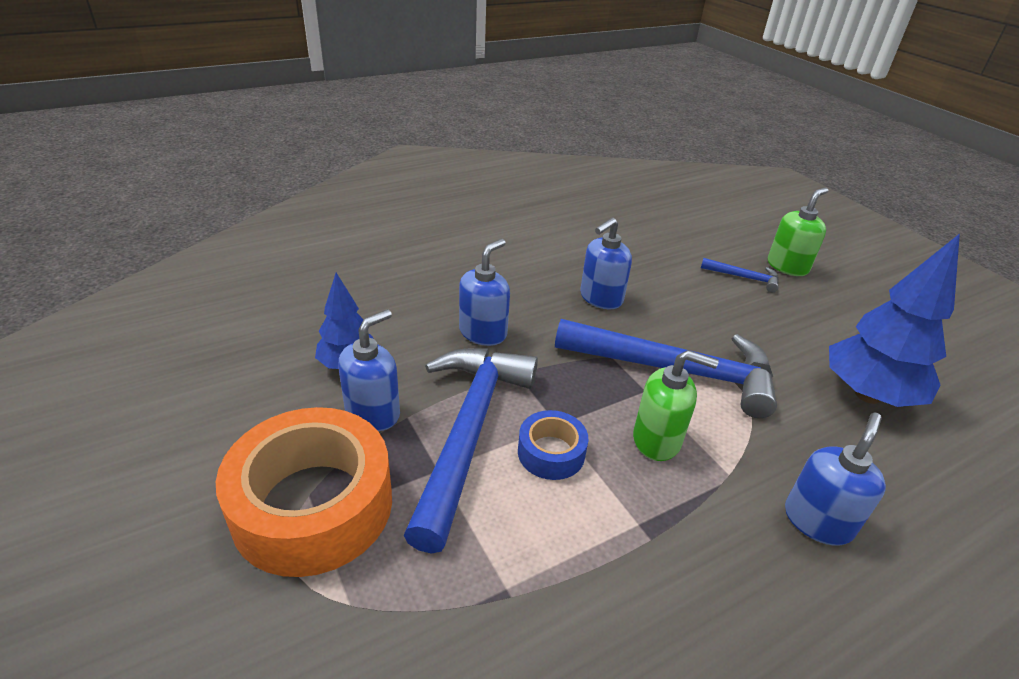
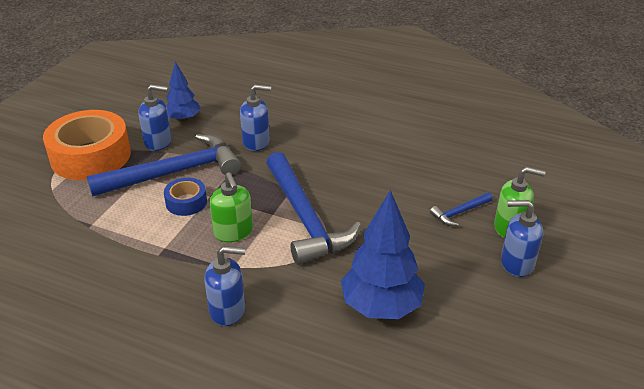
camera: 55 degrees right, 0 degrees up
blue soap dispenser [580,218,632,309] -> blue soap dispenser moved to [501,200,543,277]
blue hammer [701,258,779,292] -> blue hammer turned 75 degrees clockwise [430,192,493,226]

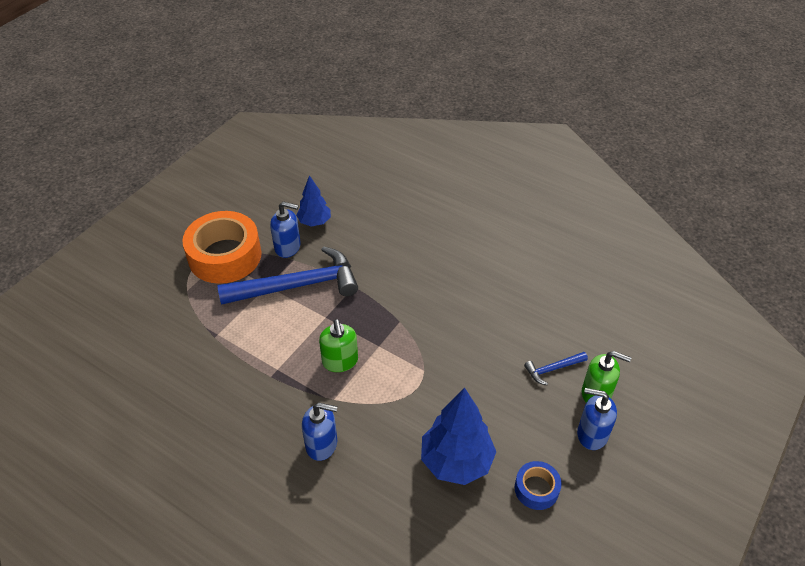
camera: 10 degrees right, 10 degrees up
blue tape [164,178,207,216] -> blue tape moved to [515,461,562,510]
blue soap dispenser [240,84,271,151] -> none
blue hammer [266,152,361,265] -> none

